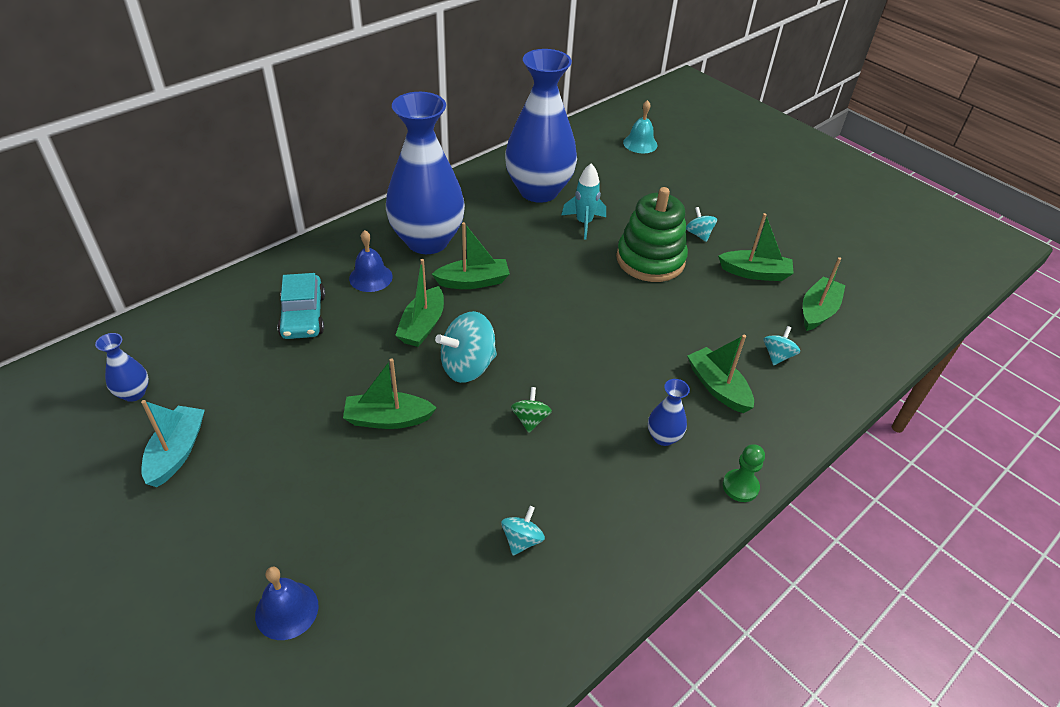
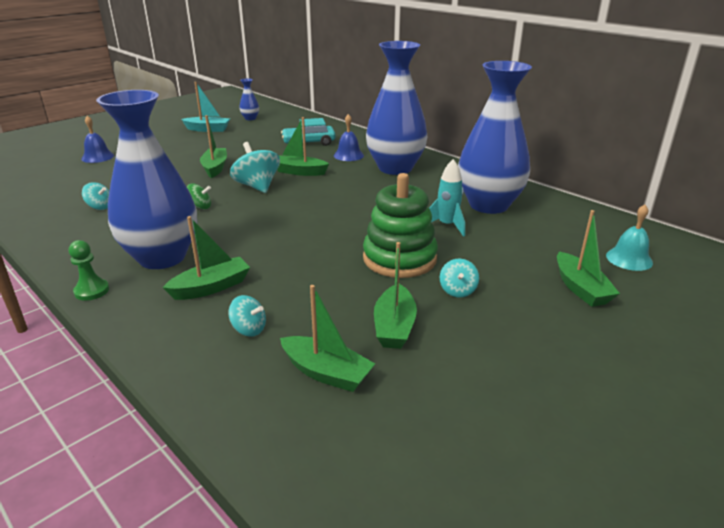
camera: 90 degrees right, 15 degrees down
green boat [432,222,510,289] -> green boat moved to [557,210,620,307]
blue vase [648,379,690,446] -> blue vase [96,90,197,269], size x2.47
turquoise spinning top [686,207,717,242] -> turquoise spinning top turned 120 degrees clockwise [440,259,479,298]

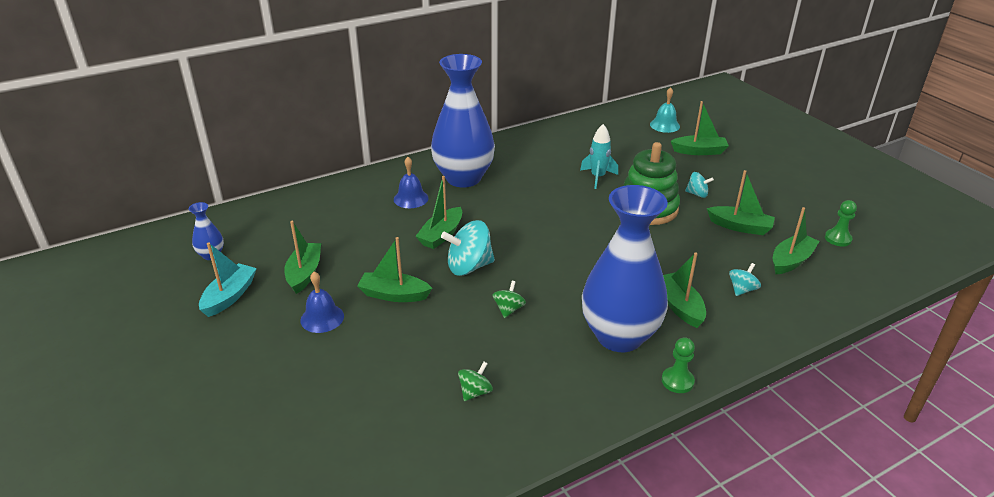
camera: 75 degrees left, 5 degrees up
blue bell [81,116,114,163] -> blue bell moved to [300,272,344,333]
turquoise spinning top [82,182,109,210] -> green spinning top [458,362,493,401]
turquoise car [281,118,336,146] -> none
blue vase [458,61,532,214] -> none
none -> green boat [284,221,321,294]
none -> green pawn [825,200,857,246]

